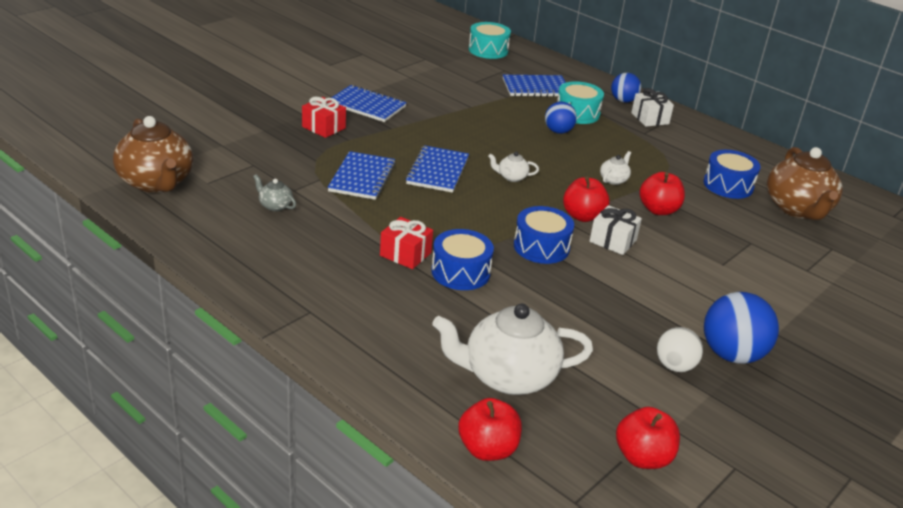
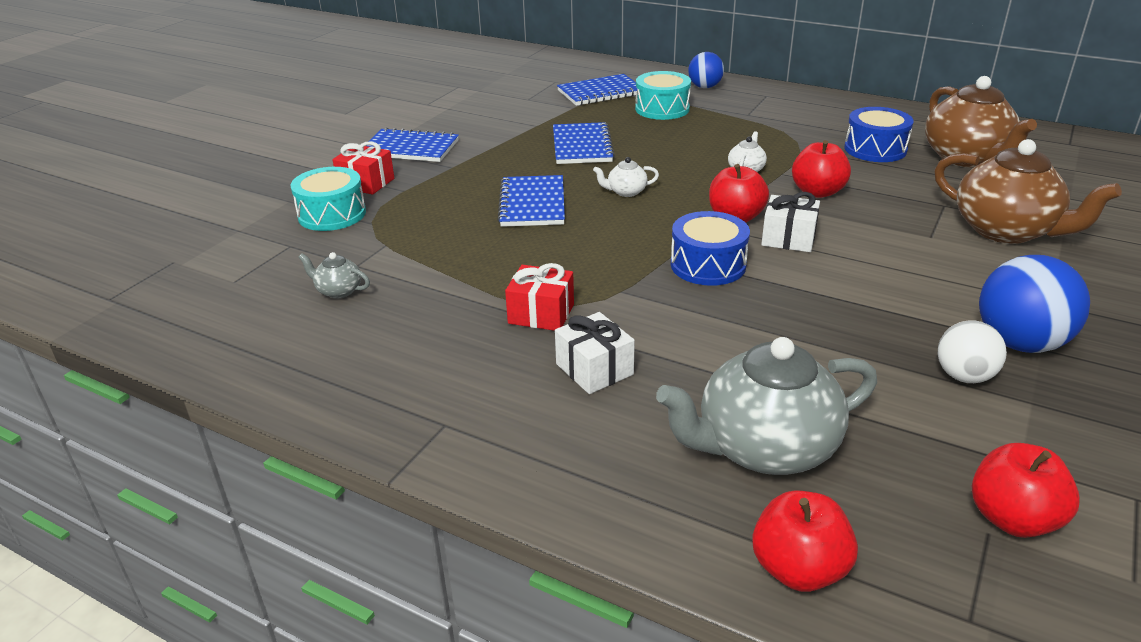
camera: 10 degrees left, 0 degrees up
brown teapot [113,116,193,193] -> brown teapot moved to [934,139,1122,244]
blue notebook [328,151,396,200] -> blue notebook moved to [553,122,615,164]
blue drum [431,229,494,290] -> none
white teapot [432,304,593,395] -> grey teapot [656,337,877,475]
turquoise drum [469,22,511,59] -> turquoise drum moved to [290,167,366,231]
blue ball [545,102,577,134] -> none
white gift [631,88,674,127] -> white gift moved to [555,312,635,394]

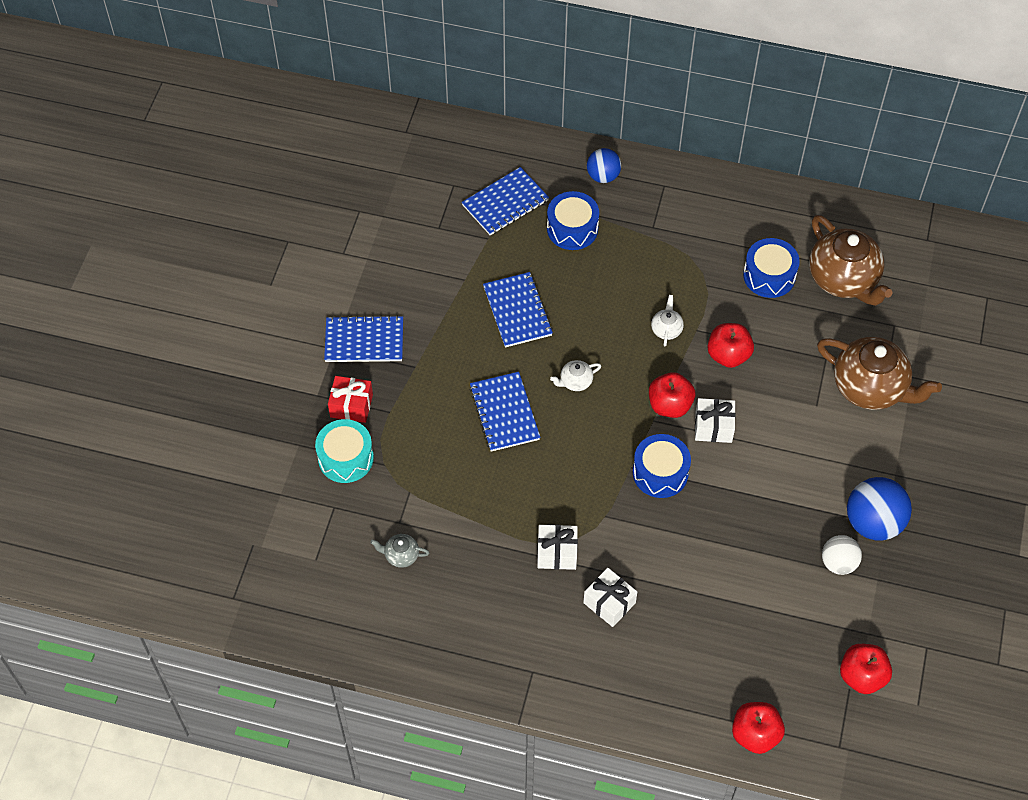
camera: 15 degrees left, 25 degrees up
red gift [505,263,574,331] -> white gift [537,525,578,570]
turquoise drum [635,71,691,120] -> blue drum [547,191,599,250]
grey teapot [656,337,877,475] -> none

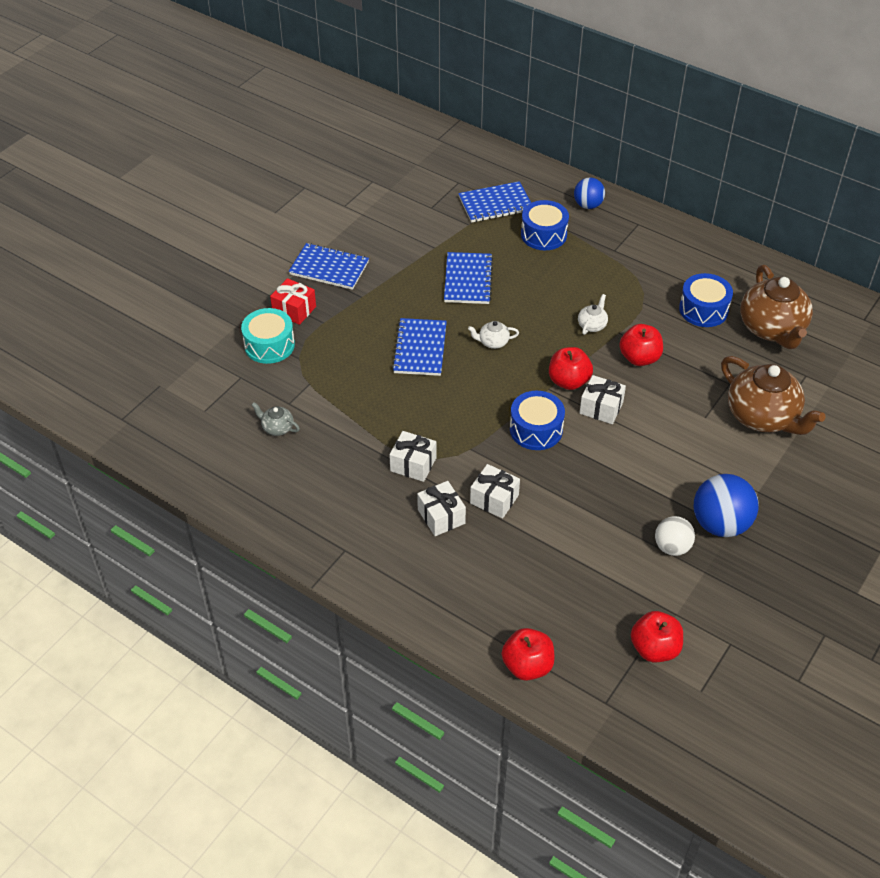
camera: 20 degrees right, 10 degrees down
none -> white gift [470,464,520,519]

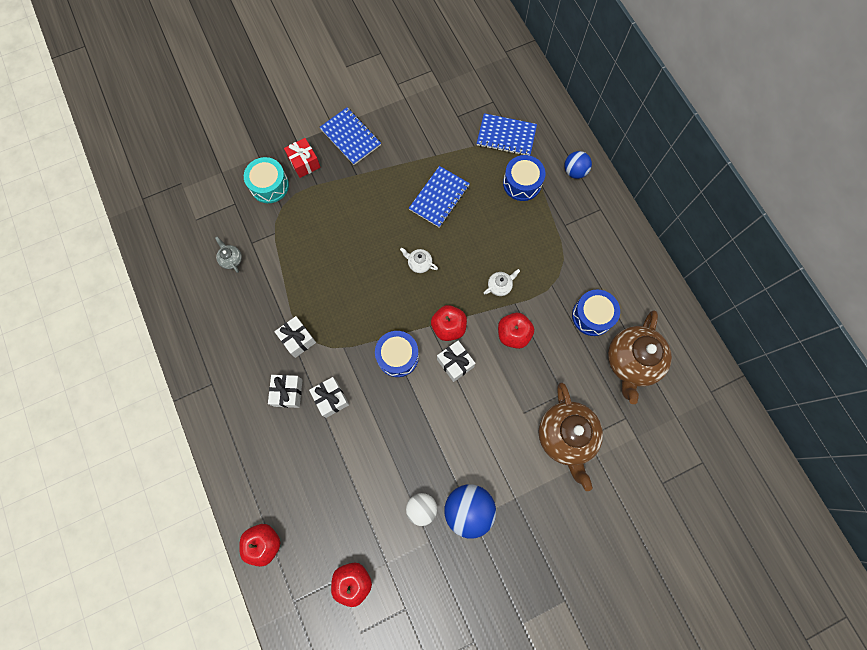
camera: 30 degrees right, 25 degrees up
blue notebook [392,318,447,376] -> none

